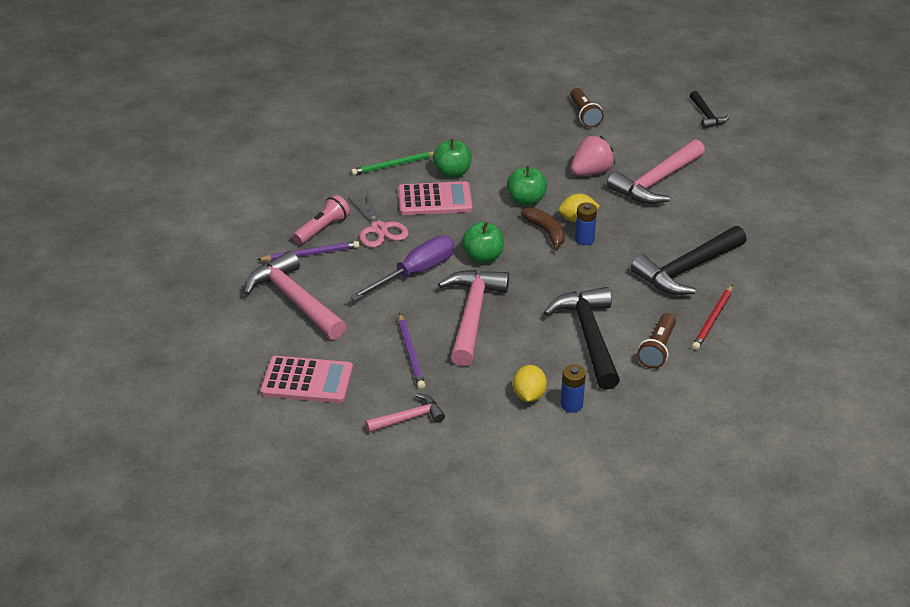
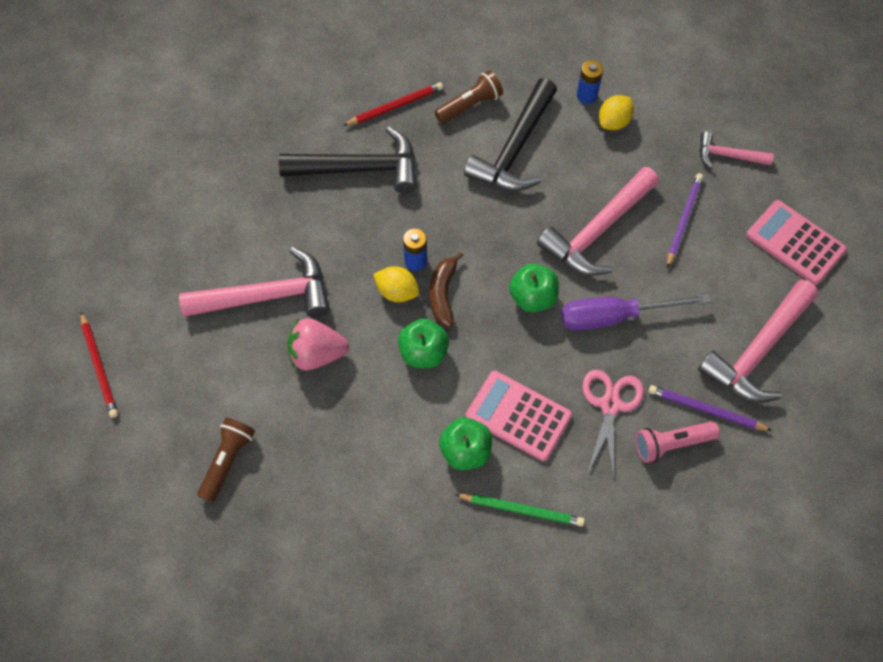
camera: 145 degrees left, 25 degrees up
pink hammer [244,251,346,340] -> pink hammer turned 45 degrees clockwise [698,279,818,403]
black hammer [690,91,730,129] -> red pencil [81,312,118,418]

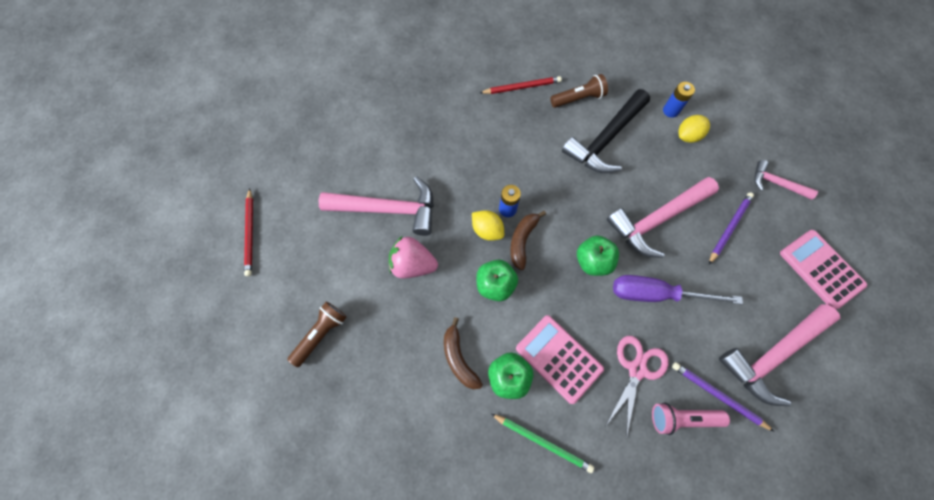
camera: 15 degrees right, 5 degrees up
black hammer [279,127,417,193] -> none
none -> brown banana [444,317,483,389]

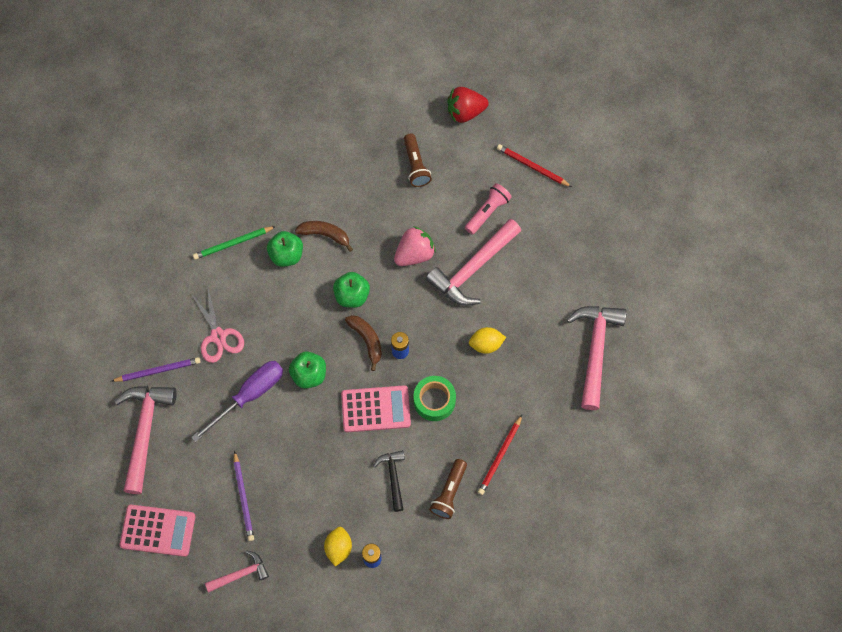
camera: 130 degrees right, 0 degrees up
yellow lemon [472,210,504,241] -> yellow lemon moved to [469,327,506,354]
pink calculator [516,315,604,404] -> pink calculator moved to [341,385,411,432]
black hammer [562,89,650,173] -> black hammer [373,450,405,512], size x0.54
pink hammer [607,177,719,258] -> pink hammer moved to [566,306,627,410]
pink flashlight [652,402,730,435] -> pink flashlight moved to [465,183,512,235]
none -> green tape [414,376,456,421]
none -> red strawberry [448,87,489,123]

